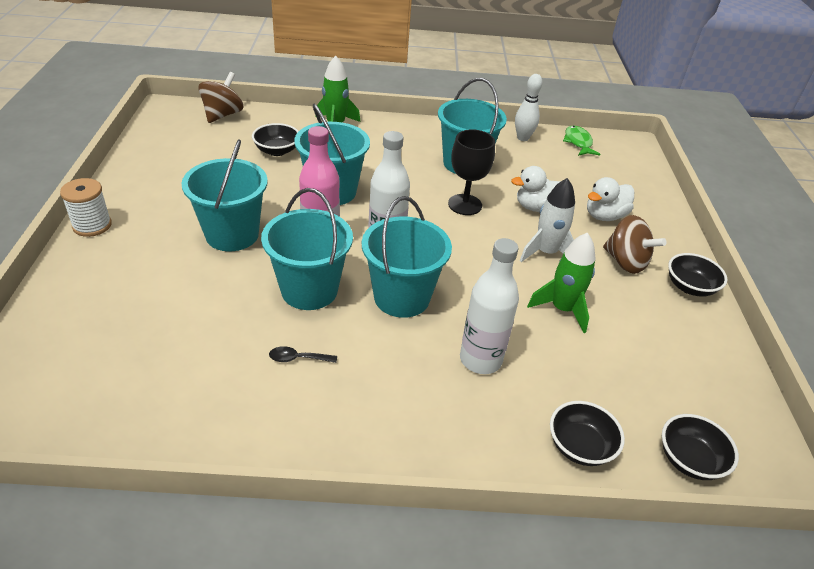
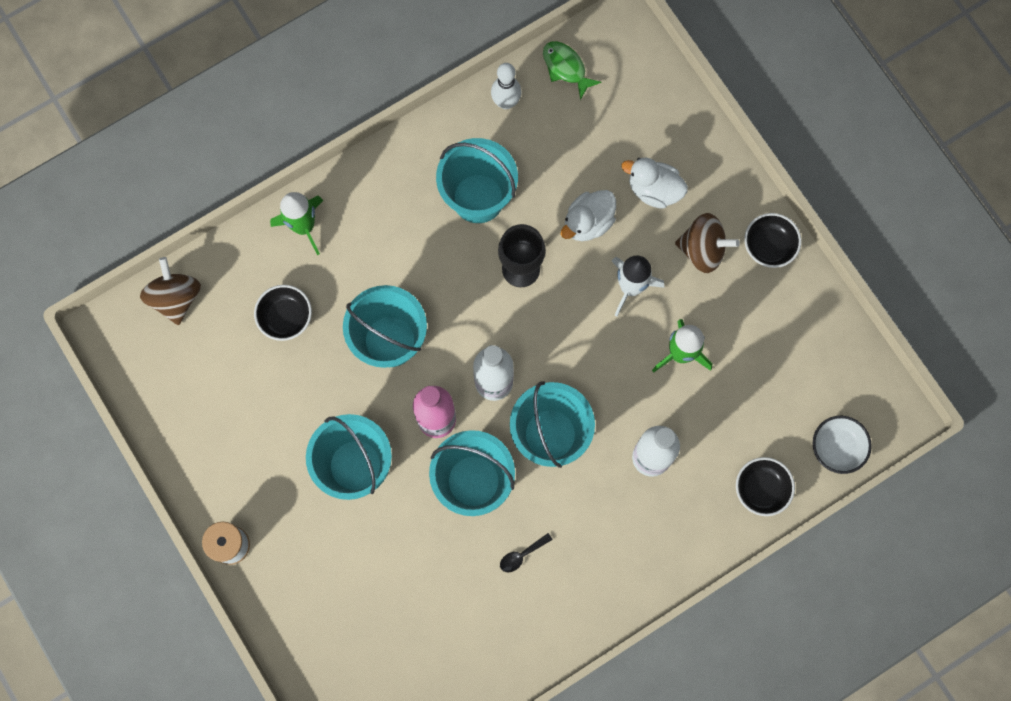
camera: 30 degrees left, 35 degrees up
white duck [587,177,634,221] -> white duck turned 90 degrees clockwise [621,158,688,209]
black bowl [662,414,739,480] -> white bowl [813,416,872,474]

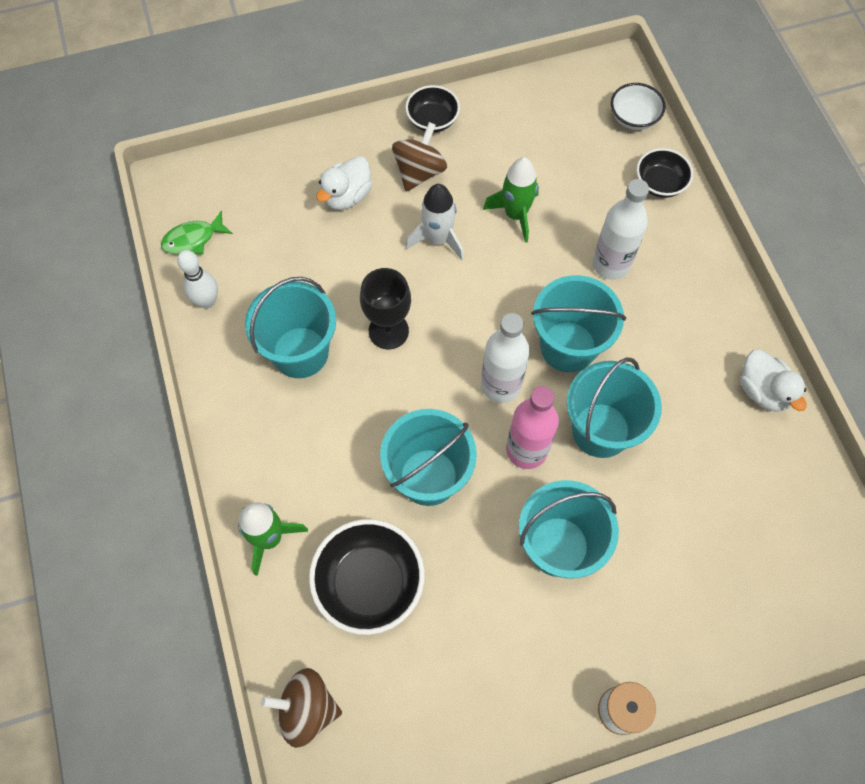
camera: 75 degrees left, 10 degrees down
black bowl [254,285,312,341] -> black bowl [309,519,425,635], size x1.67
black spoon [500,533,553,572] -> none
white duck [561,190,616,241] -> white duck moved to [740,350,806,412]

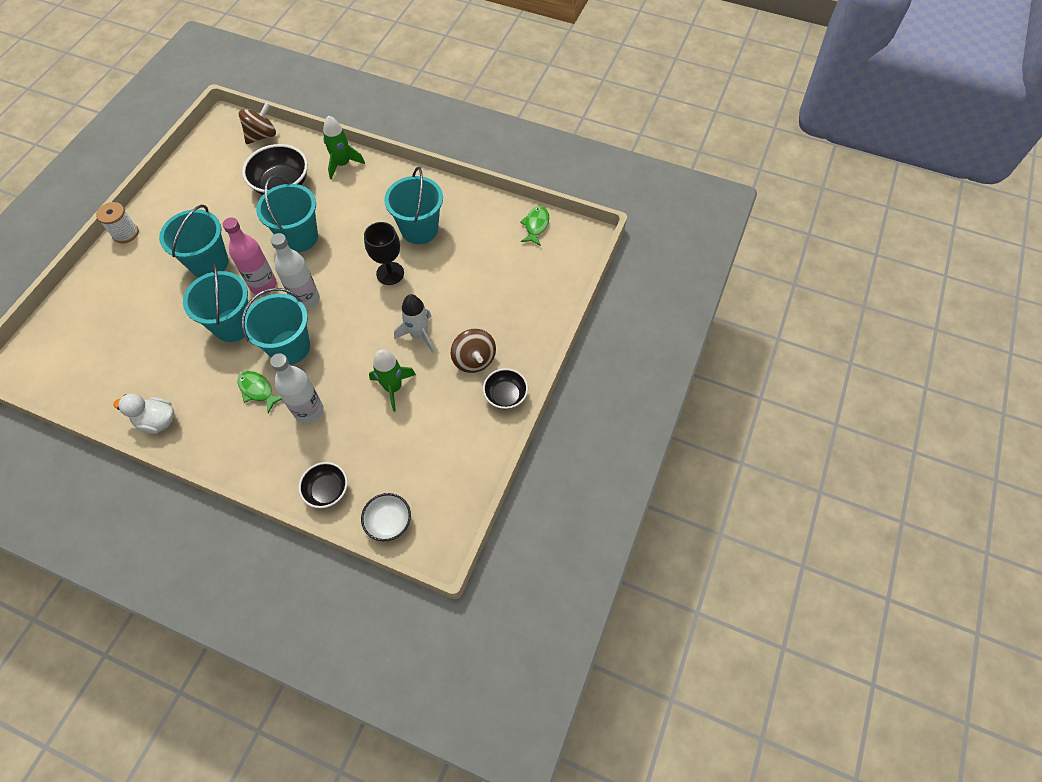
camera: 130 degrees right, 5 degrees down
white bowling pin [177,250,218,309] -> none
white duck [316,156,372,210] -> none
none -> green fish [237,371,282,413]

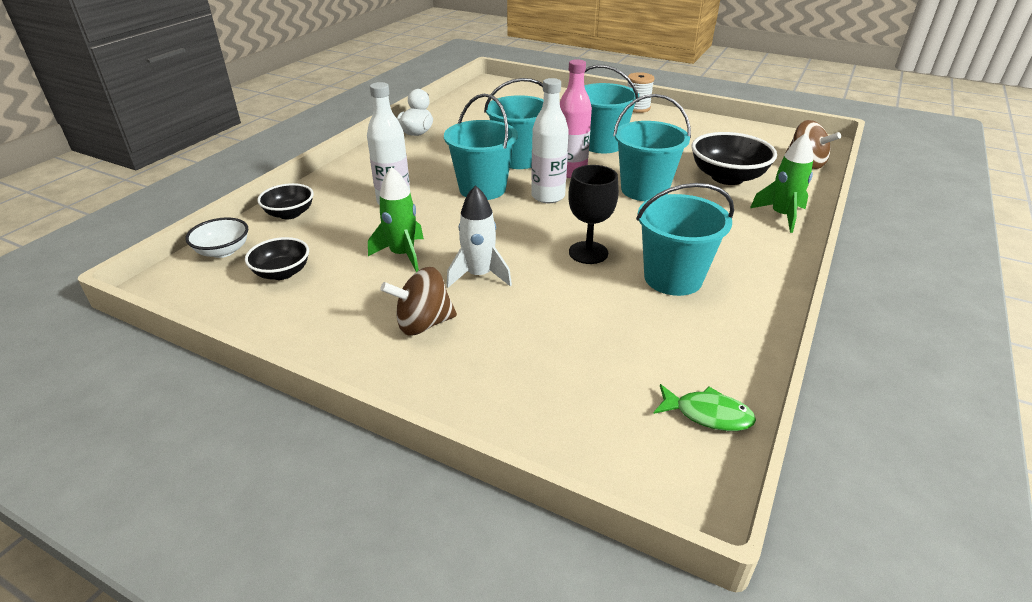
camera: 95 degrees right, 25 degrees down
green fish [237,371,282,413] -> none
black bowl [483,368,528,409] -> black bowl moved to [245,237,309,280]

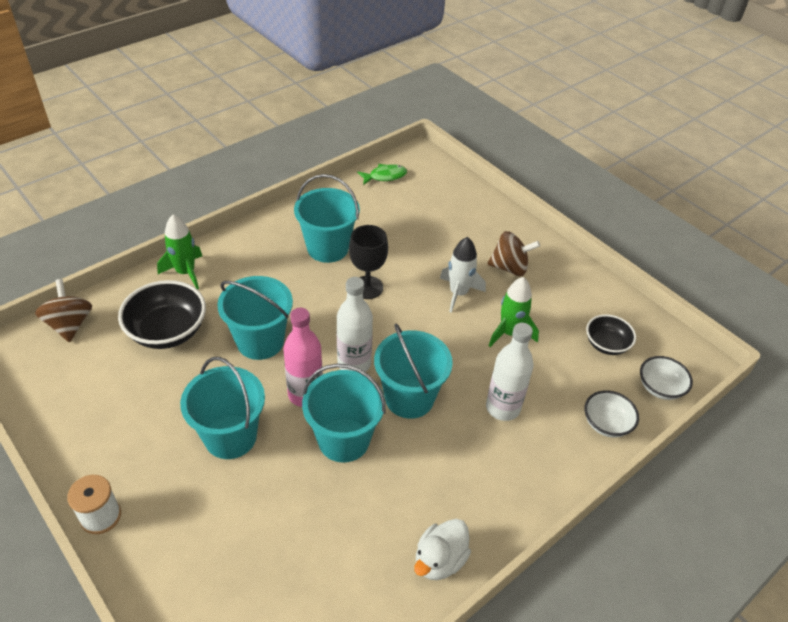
camera: 160 degrees left, 10 degrees up
black bowl [257,183,313,219] -> white bowl [584,390,639,437]
green fish [653,384,756,431] -> green fish turned 120 degrees clockwise [357,164,407,185]

